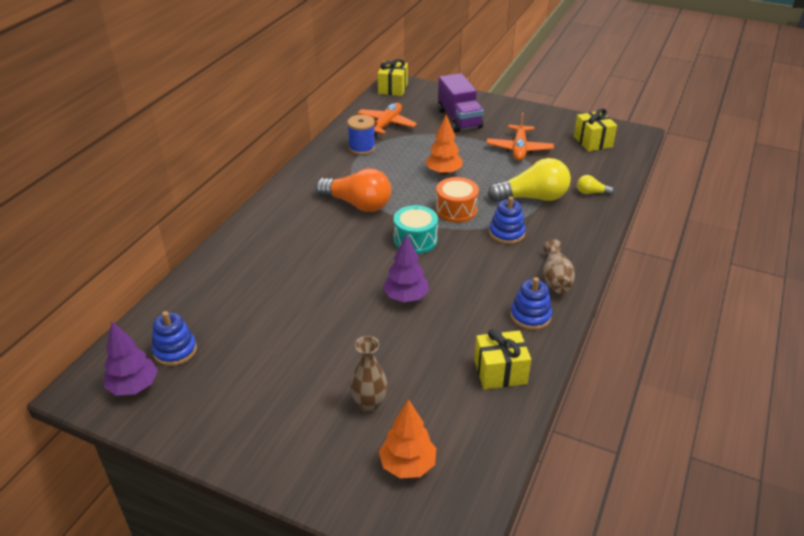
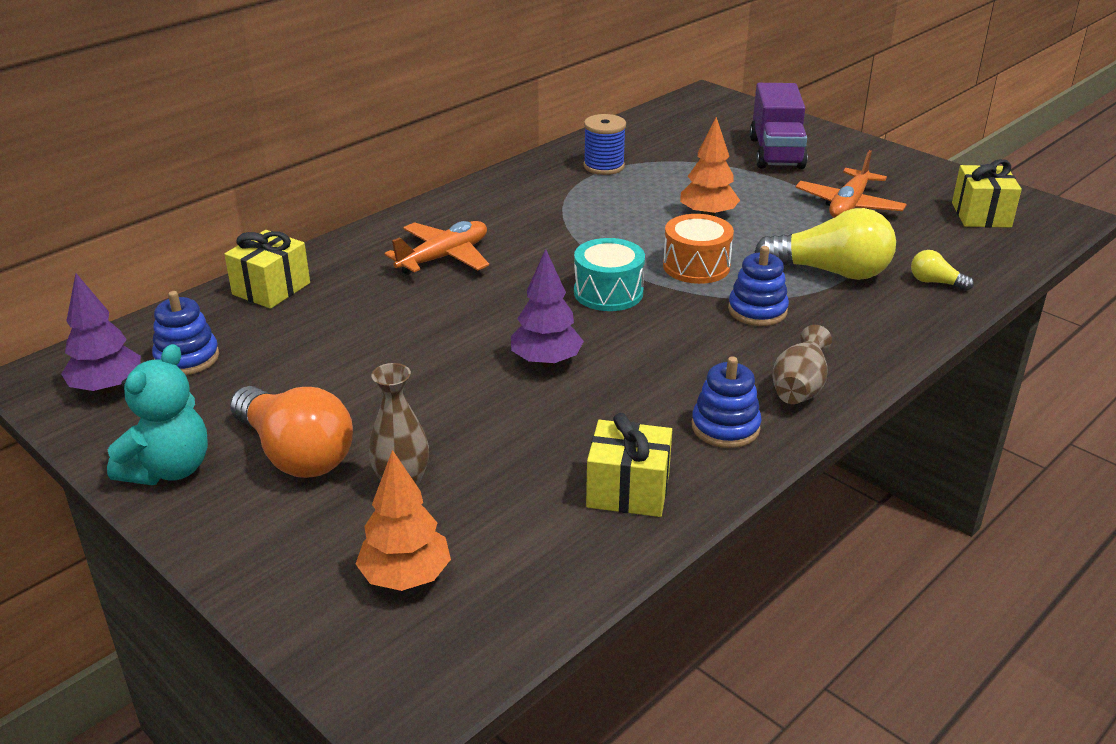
camera: 20 degrees right, 5 degrees down
orange light bulb [315,168,391,212] -> orange light bulb moved to [230,386,353,478]
orange plane [357,103,417,137] -> orange plane moved to [384,221,489,275]
yellow gift [378,59,408,96] -> yellow gift moved to [224,230,310,309]
none -> turquoise teddy bear [107,344,208,485]

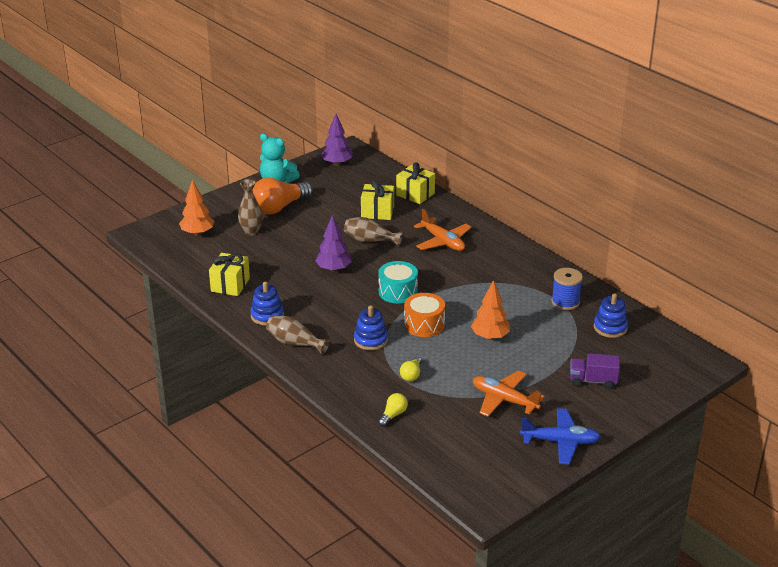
camera: 95 degrees right, 0 degrees up
blue stacking toy [152,291,219,375] -> blue stacking toy moved to [594,293,628,338]
purple truck [750,83,808,169] -> purple truck [570,354,620,389], size x0.64
yellow light bulb [755,208,896,280] -> yellow light bulb [400,356,422,381], size x0.46
yellow gift [952,159,1022,228] -> yellow gift moved to [361,180,394,220]
none -> brown vase [344,217,403,246]
none -> blue plane [520,408,601,465]

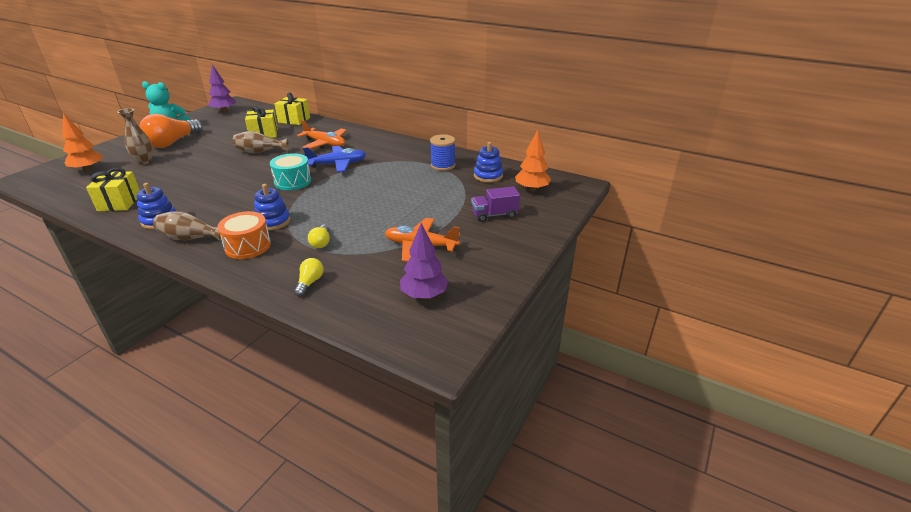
camera: 20 degrees left, 0 degrees up
purple tree [315,215,352,272] -> purple tree moved to [400,223,448,299]
orange drum [404,293,445,337] -> orange drum moved to [217,211,271,259]
orange tree [471,280,510,340] -> orange tree moved to [515,130,551,192]
blue plane [520,408,601,465] -> blue plane moved to [303,146,366,172]

